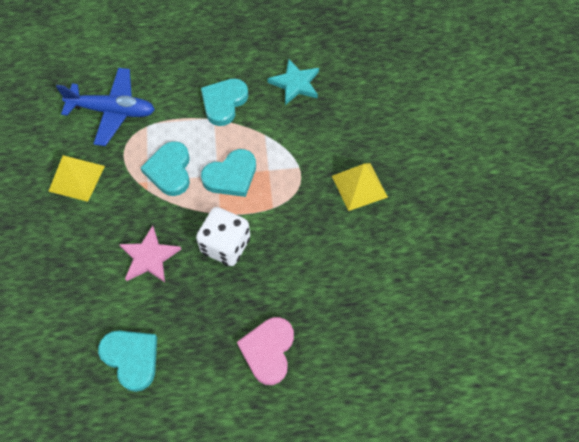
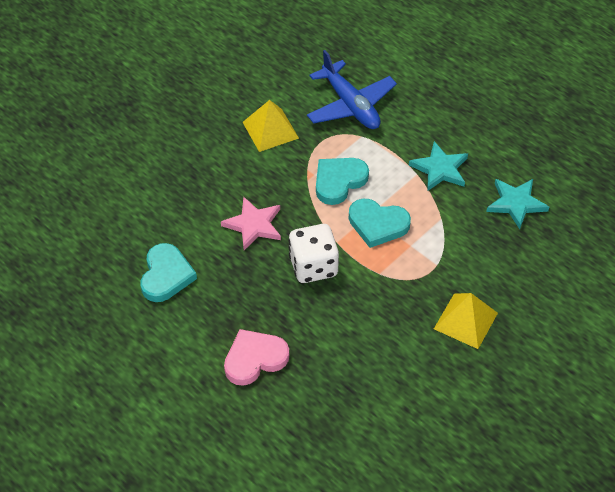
camera: 50 degrees right, 10 degrees down
turquoise heart [201,78,248,126] -> turquoise star [409,141,468,191]

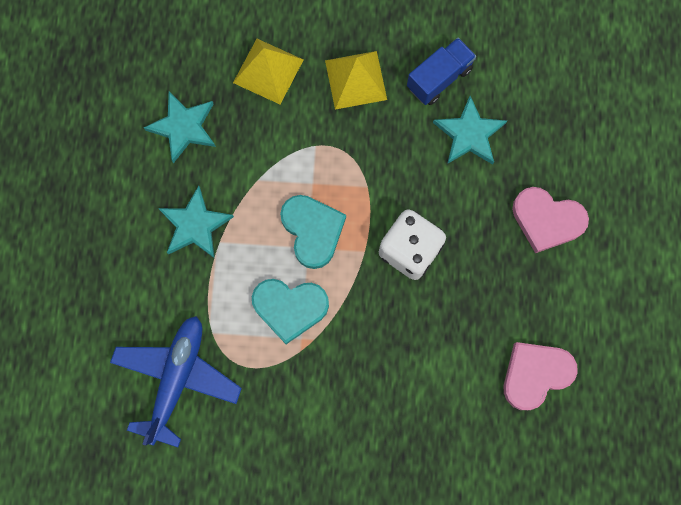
camera: 130 degrees left, 25 degrees up
turquoise heart [140,243,197,302] -> pink heart [504,342,578,410]
pink star [221,197,281,250] -> none
yellow pyramid [243,100,299,152] -> yellow pyramid moved to [233,39,303,104]
none -> blue truck [407,38,476,105]
none -> turquoise star [433,96,507,165]

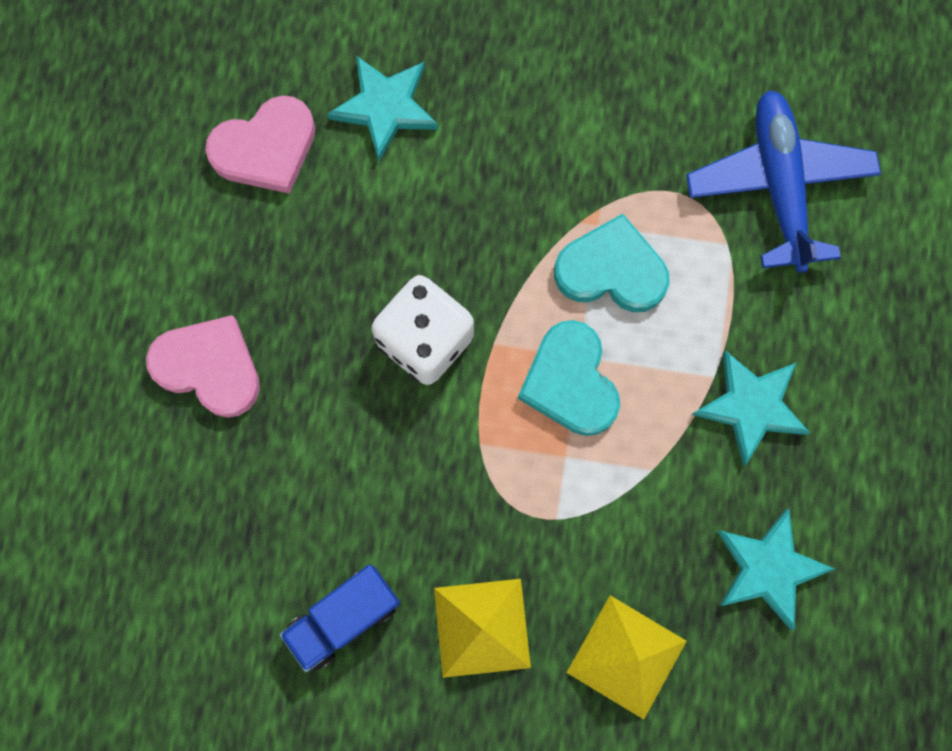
camera: 175 degrees left, 0 degrees up
blue plane [110,316,242,447] -> blue plane turned 150 degrees clockwise [686,90,881,273]
turquoise star [433,96,507,165] -> turquoise star moved to [327,56,438,161]

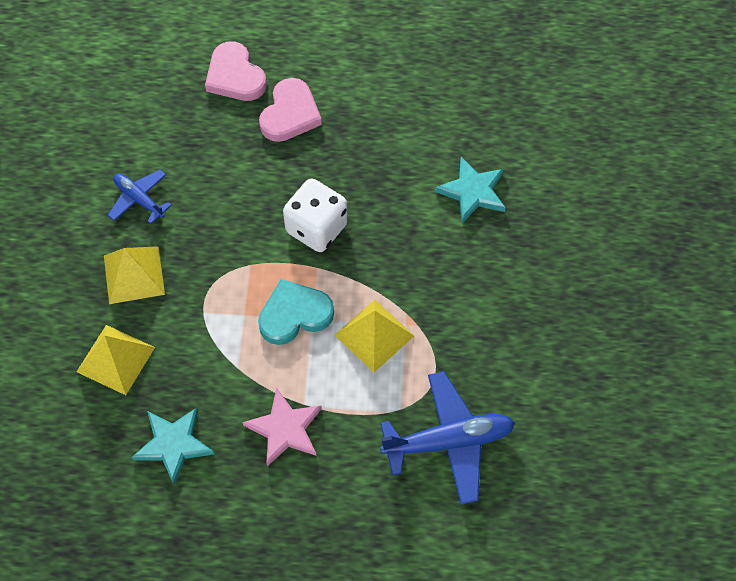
camera: 85 degrees right, 15 degrees down
pink heart [205,95,315,194] -> pink heart moved to [205,41,267,101]
blue truck [280,565,400,672] -> blue plane [108,170,172,224]
turquoise heart [554,214,670,312] -> yellow pyramid [335,300,414,372]
turquoise star [692,350,810,466] -> pink star [243,387,322,466]

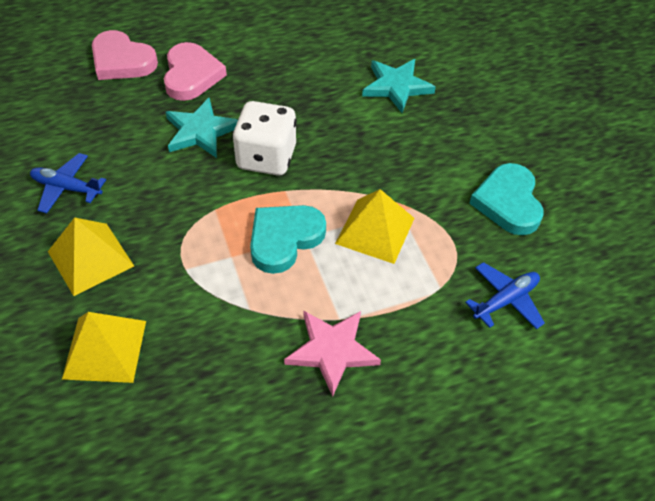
camera: 25 degrees left, 10 degrees down
turquoise star [132,408,214,485] -> turquoise star moved to [166,98,238,158]
blue plane [380,371,515,504] -> blue plane [465,262,545,329], size x0.57
none -> turquoise heart [469,163,543,235]

